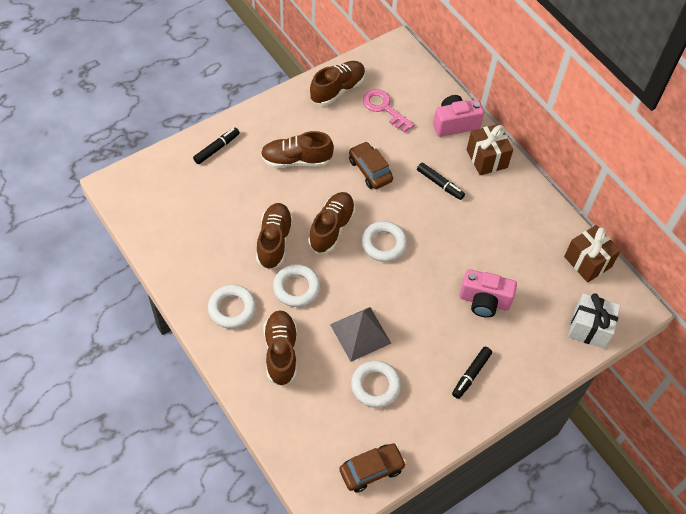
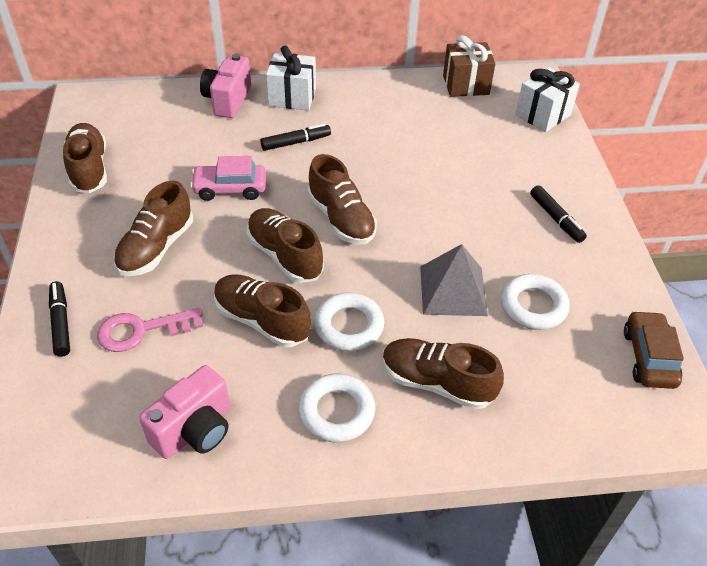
camera: 60 degrees left, 10 degrees down
brown car [349,141,393,189] -> pink car [190,156,266,201]
white ring [362,221,407,262] -> brown shoe [308,154,377,245]
pink key [363,89,414,133] -> pink key moved to [97,308,203,352]
pink camera [459,269,517,318] -> pink camera moved to [139,365,230,459]
brown gift [467,124,513,175] -> white gift [266,46,316,111]

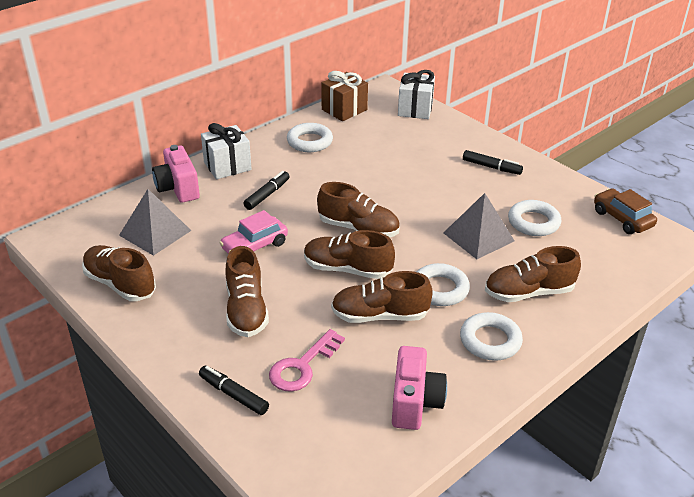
camera: 35 degrees left, 10 degrees down
none -> grey pyramid [119,189,191,256]
none -> white ring [287,123,333,152]

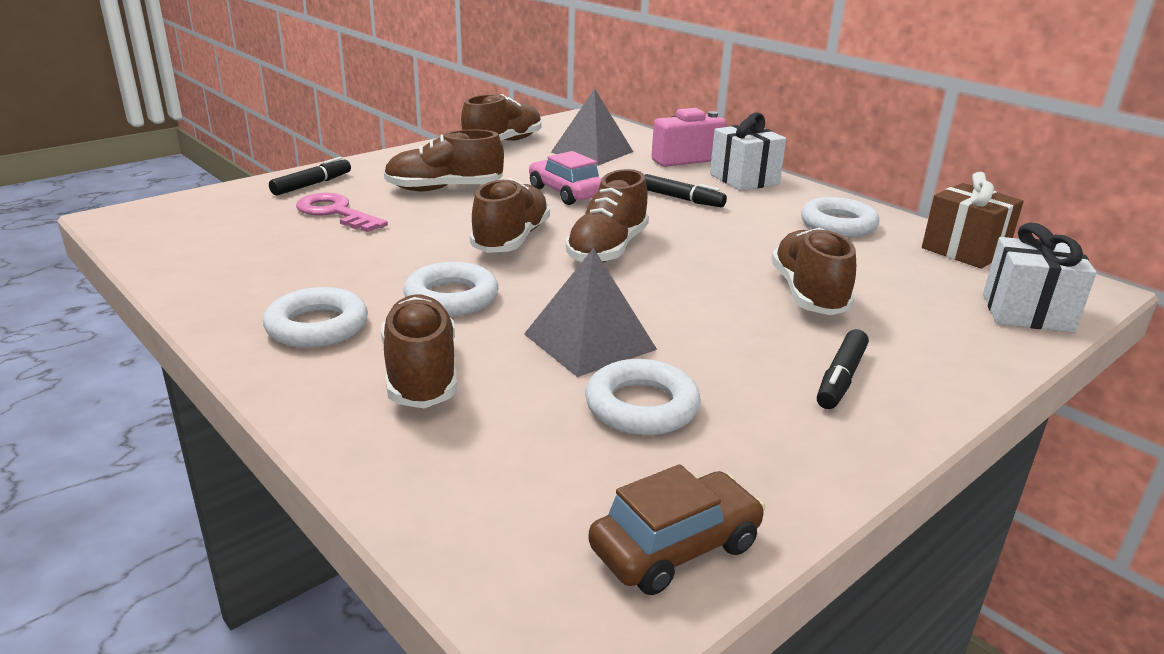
camera: 90 degrees right, 10 degrees down
brown shoe [331,271,433,323] -> brown shoe moved to [771,228,856,315]
pink camera [392,346,447,430] -> none

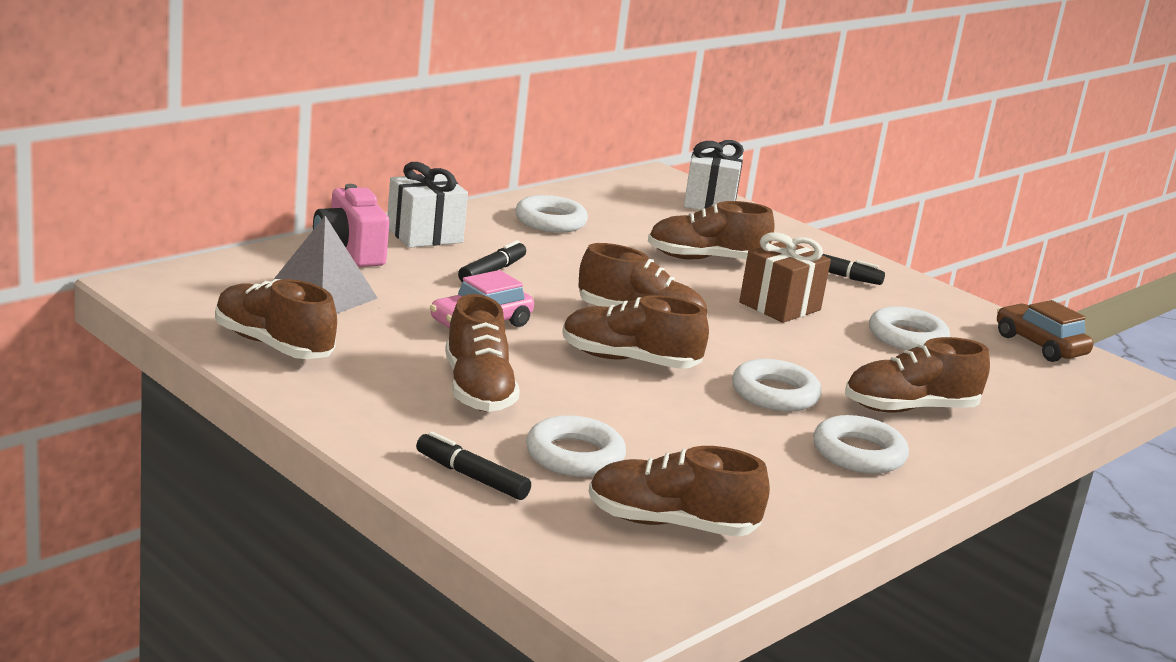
camera: 95 degrees left, 5 degrees down
pink key [296,193,388,232] -> white ring [526,415,626,477]
grey pyramid [524,248,657,377] -> none
brown gift [922,172,1024,269] -> brown gift moved to [739,232,831,323]
none -> brown shoe [589,446,770,537]

